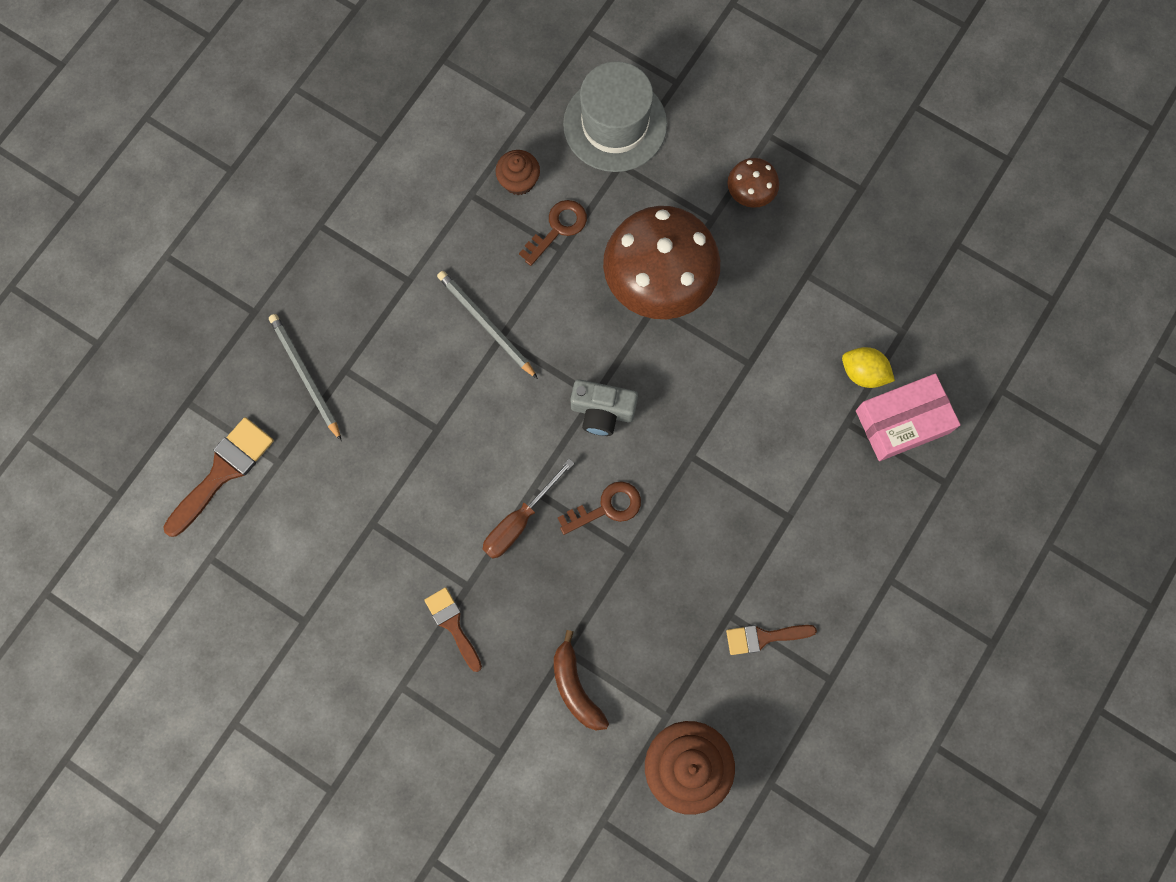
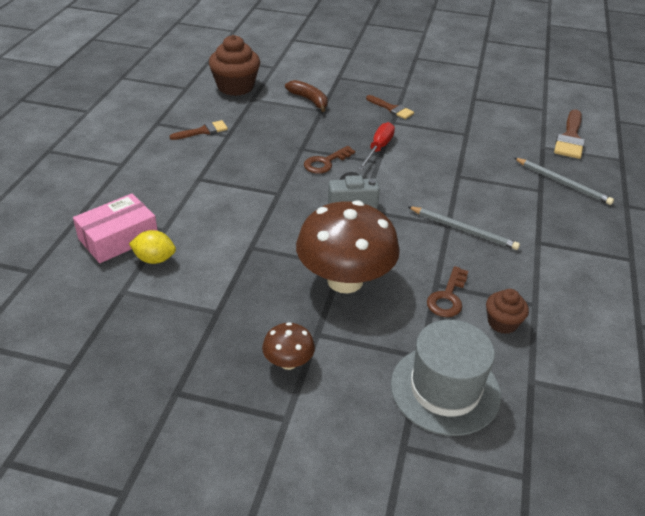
camera: 160 degrees right, 35 degrees down
brown screwdriver [482,459,574,559] -> red screwdriver [358,122,395,170]

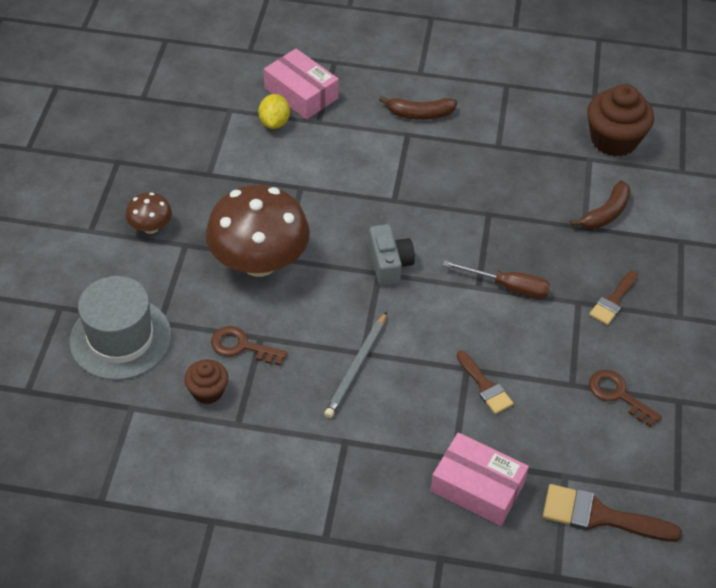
camera: 85 degrees right, 10 degrees up
brown brush [170,120,228,140] -> brown brush moved to [457,351,514,414]
brown key [304,146,355,174] -> brown key moved to [589,370,662,427]
red screwdriver [358,122,395,170] -> brown screwdriver [443,260,550,299]
grey pencil [514,158,614,205] -> pink box [430,432,529,526]
none -> brown banana [379,96,457,120]

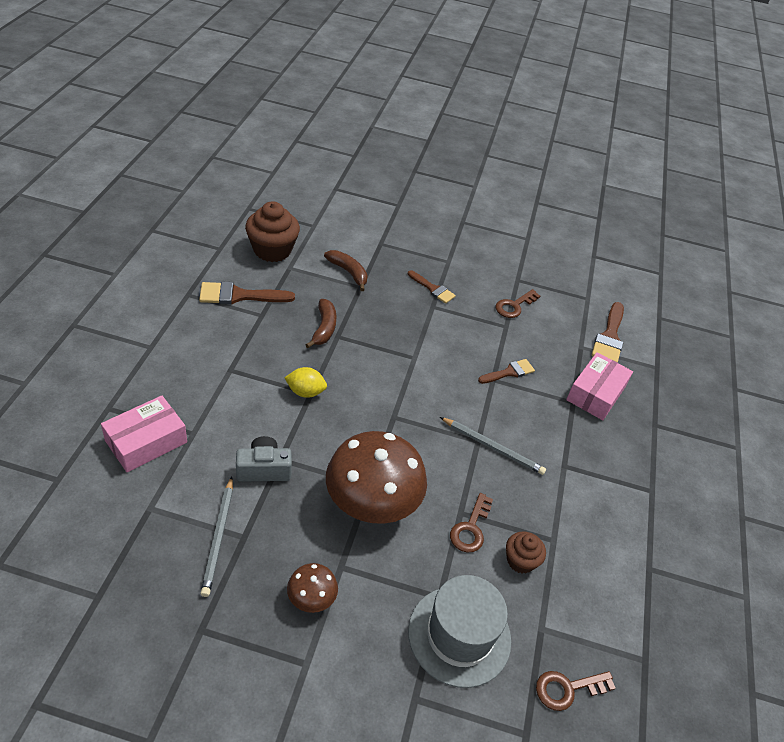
camera: 90 degrees left, 5 degrees down
yellow lemon [258,94,290,129] -> yellow lemon moved to [284,367,327,398]
grey camera [368,224,415,286] -> grey camera moved to [236,436,292,482]
brown banana [379,96,457,120] -> brown banana moved to [306,299,337,348]
brown screwdriver [443,260,550,299] -> none
none -> brown brush [199,282,295,305]
none -> grey pencil [200,477,233,597]
none -> brown key [536,671,616,711]

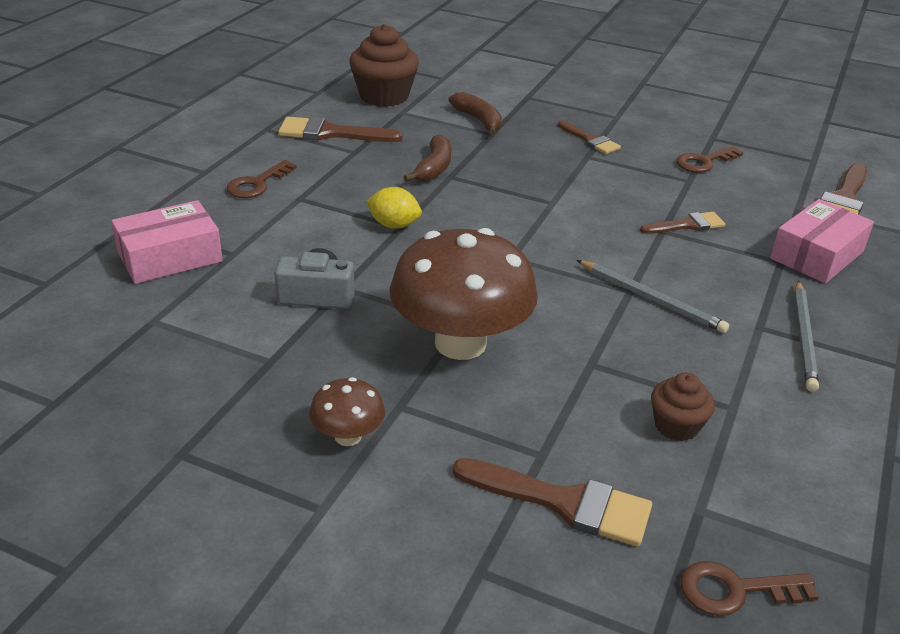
camera: 15 degrees right, 10 degrees down
grey pencil [200,477,233,597] -> grey pencil moved to [794,281,819,392]
grey hat [408,575,511,688] -> brown brush [453,458,652,547]
brown key [450,493,493,553] -> brown key moved to [227,160,297,198]

